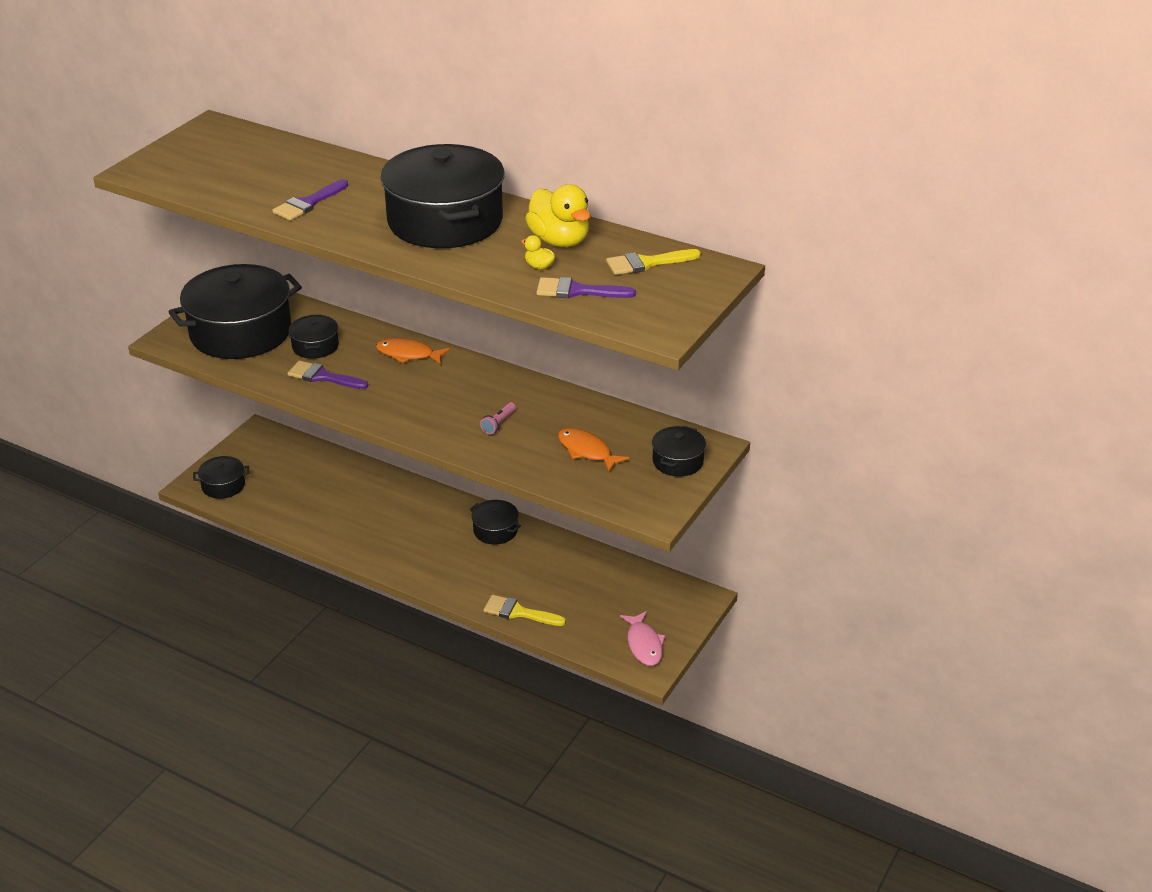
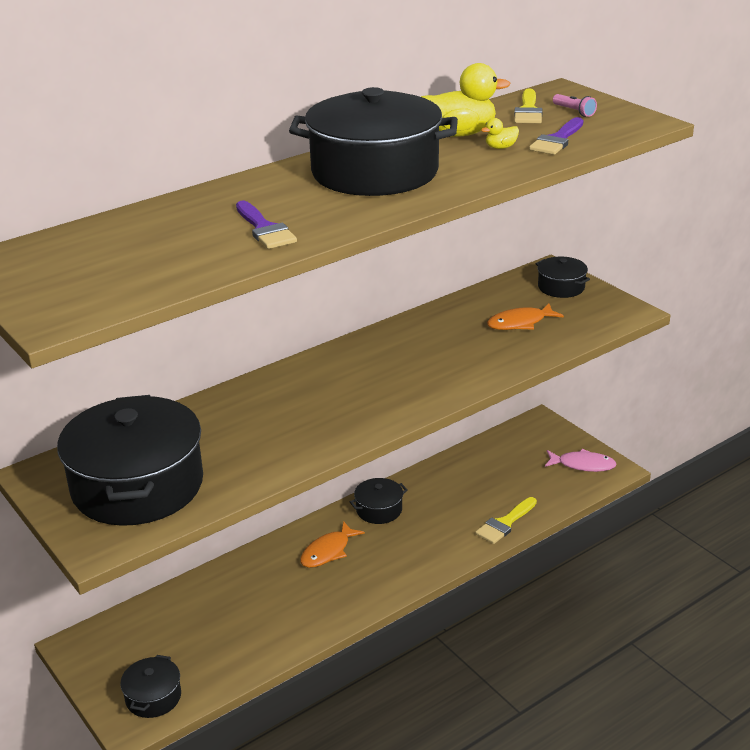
camera: 65 degrees left, 5 degrees down
purple brush [287,361,368,389] -> none
black pot [289,315,339,359] -> none
orange fish [376,338,450,365] -> orange fish moved to [300,521,365,568]
pink flashlight [480,402,516,434] -> pink flashlight moved to [553,94,597,117]

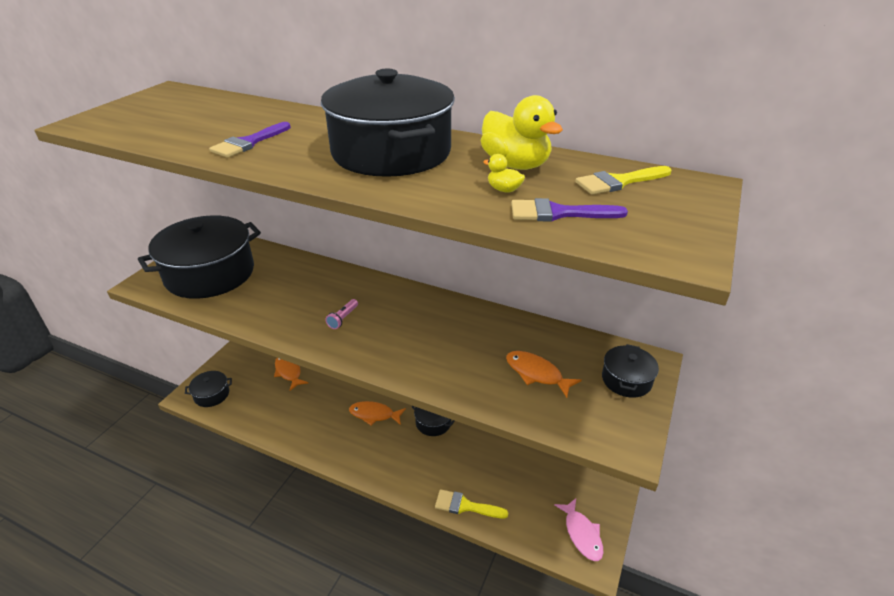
camera: 60 degrees right, 5 degrees up
pink flashlight [553,94,597,117] -> pink flashlight moved to [325,299,358,329]
none -> orange fish [274,358,308,391]

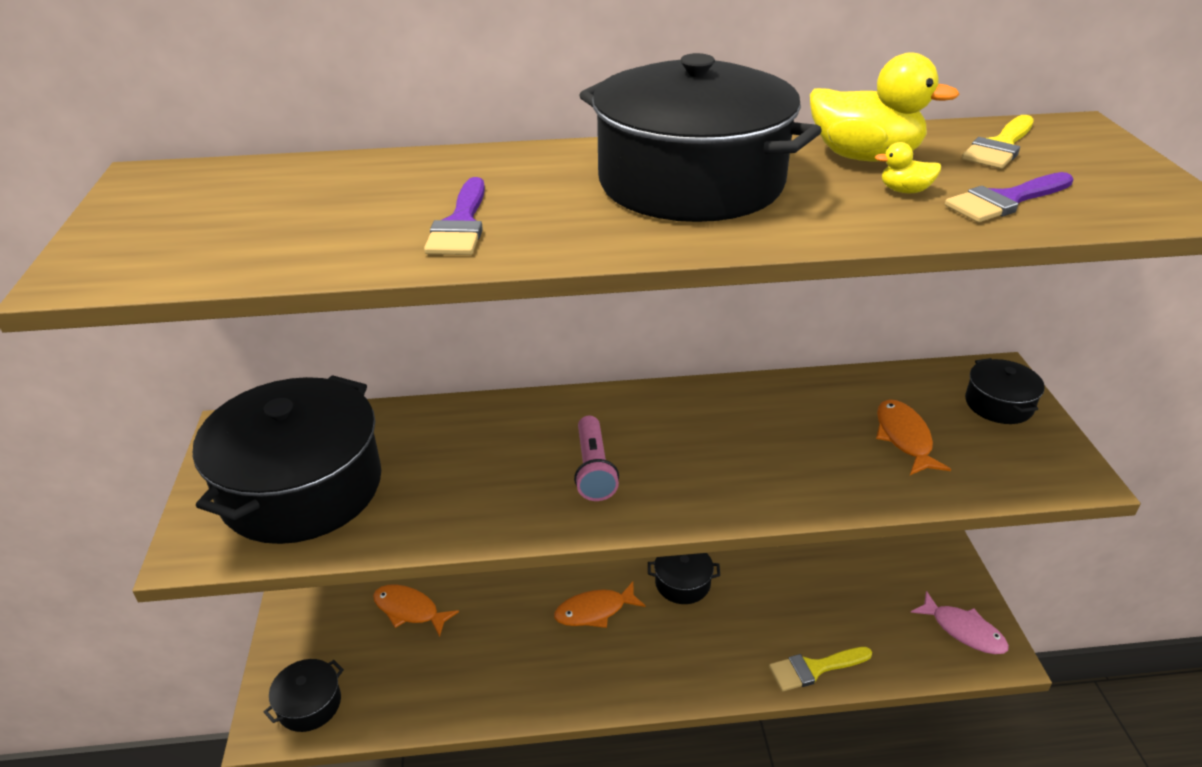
camera: 30 degrees left, 0 degrees up
pink flashlight [325,299,358,329] -> pink flashlight [574,415,619,501], size x1.56
orange fish [506,351,582,398] -> orange fish turned 75 degrees clockwise [876,399,951,475]

